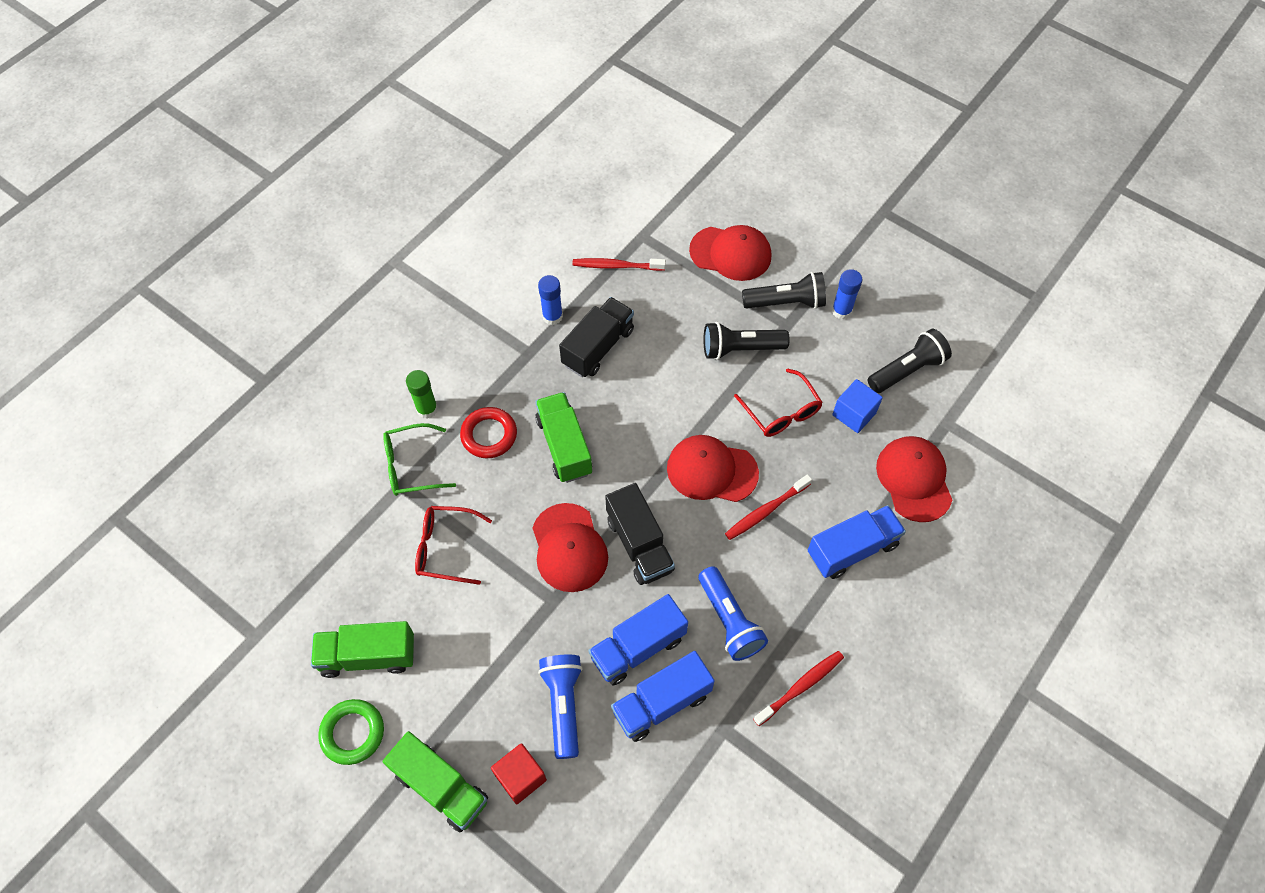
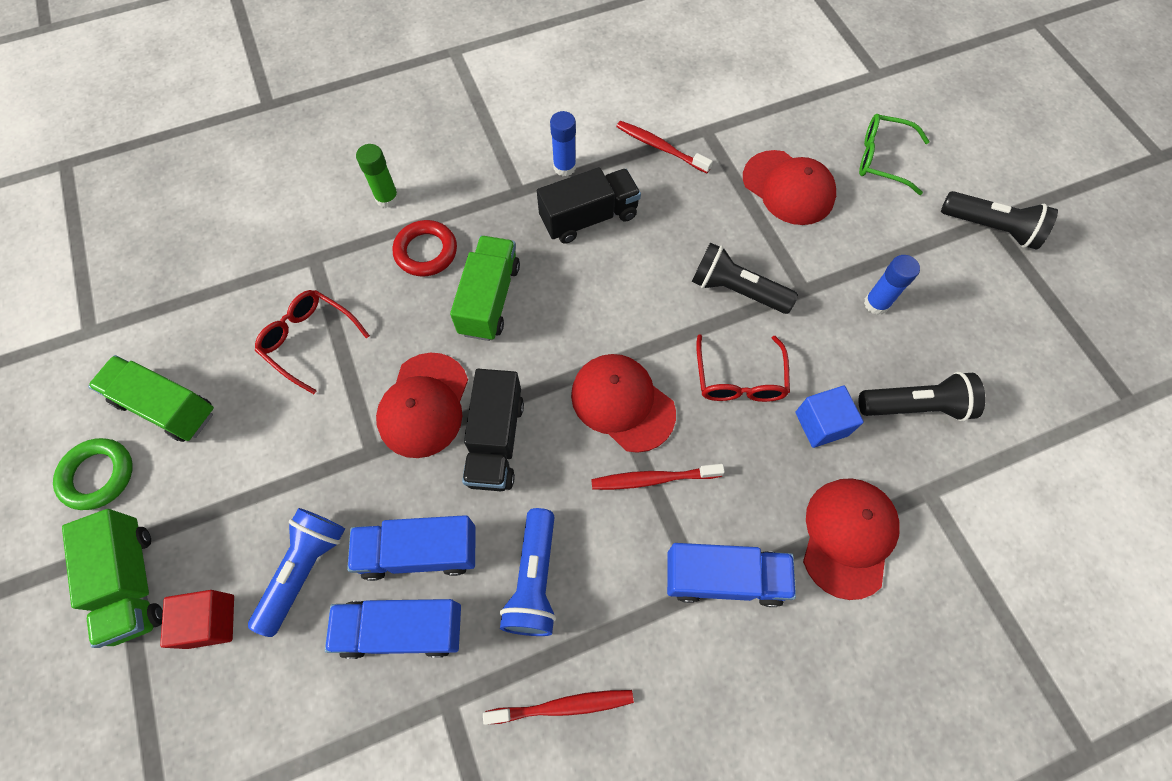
camera: 30 degrees right, 5 degrees up
green glasses [383,423,456,496] -> green glasses moved to [859,114,930,195]
black flashlight [742,272,826,309] -> black flashlight moved to [941,191,1058,250]

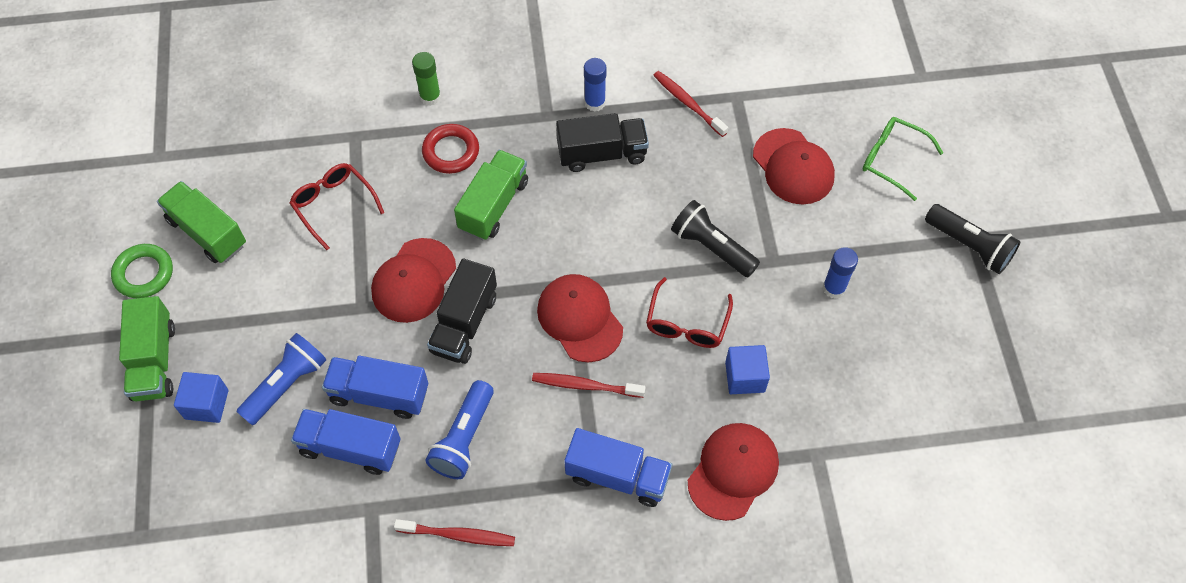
camera: 15 degrees right, 5 degrees down
red cube [160,590,234,649] -> blue cube [174,372,228,423]
black flashlight [859,372,985,421] -> none

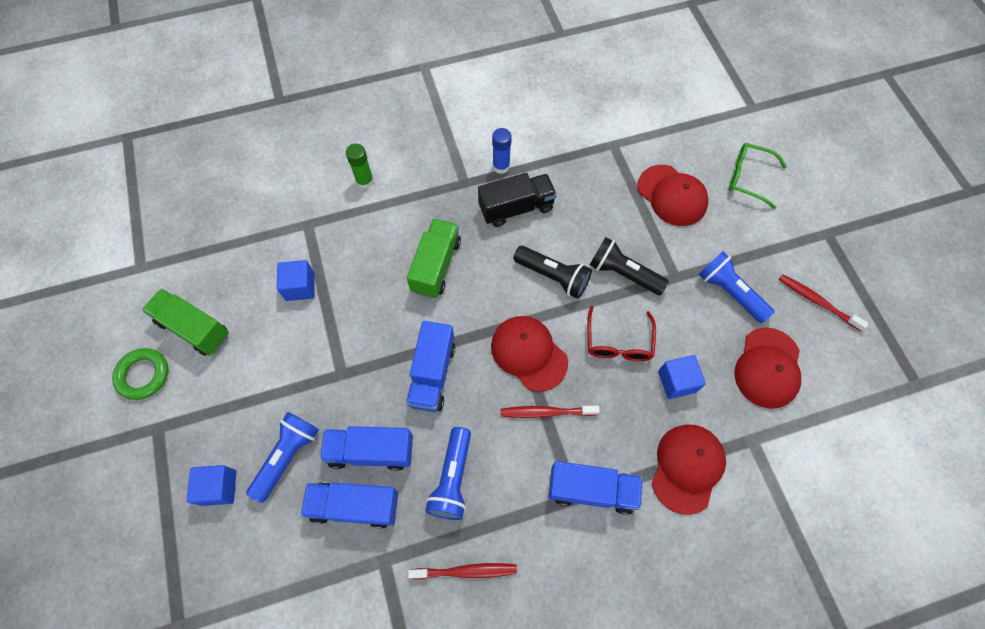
camera: 10 degrees left, 5 degrees up
green truck [119,296,175,401] -> none
red glasses [290,163,384,250] -> blue cube [277,260,315,301]
red cap [371,238,456,323] -> red cap moved to [734,327,801,409]
red ring [422,124,479,174] -> none
black truck [427,258,497,364] -> blue truck [406,321,455,412]
red toothbrush [653,71,728,137] -> red toothbrush moved to [779,274,869,331]
blue glue stick [823,247,858,299] -> blue flashlight [699,251,774,323]
black flashlight [925,204,1021,274] -> black flashlight moved to [513,246,592,299]

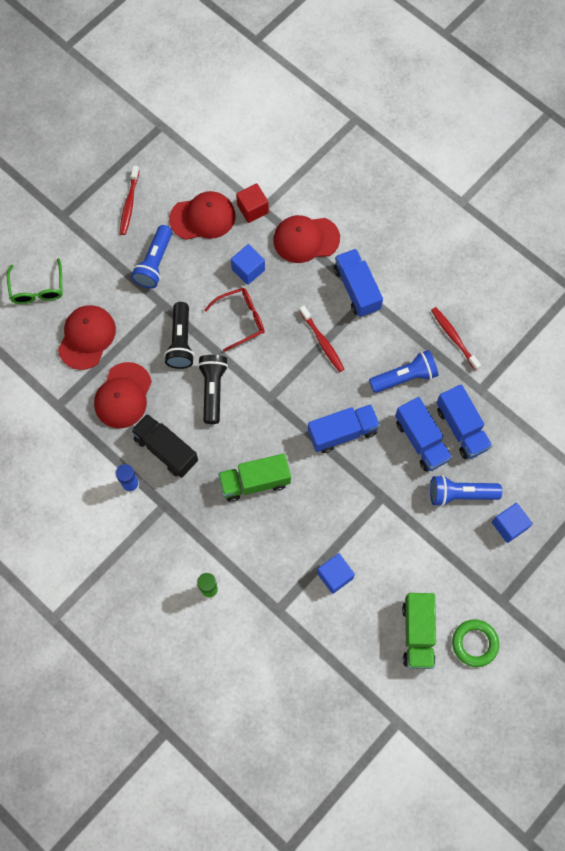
camera: 120 degrees left, 5 degrees up
red cap [491,316,568,392] -> red cap moved to [94,362,152,428]
none -> red cube [236,183,269,223]

